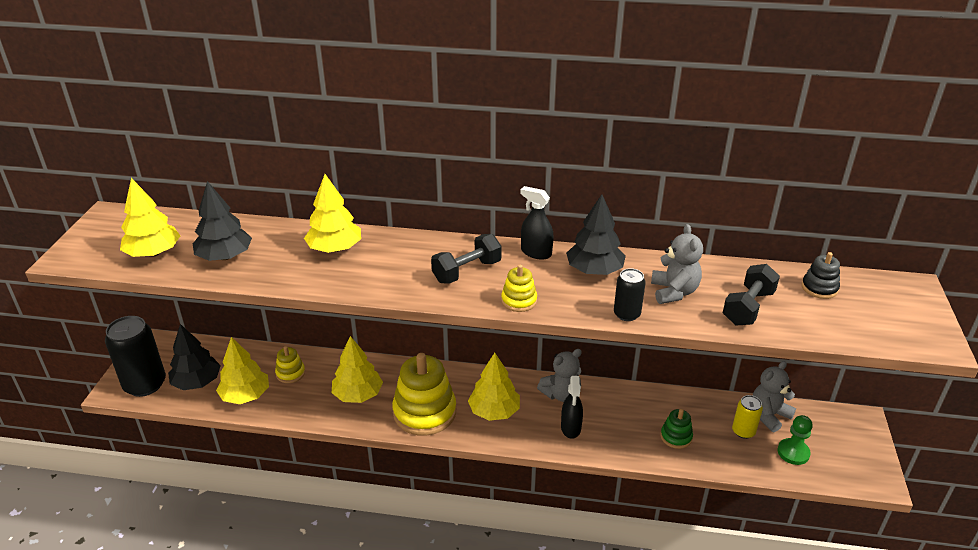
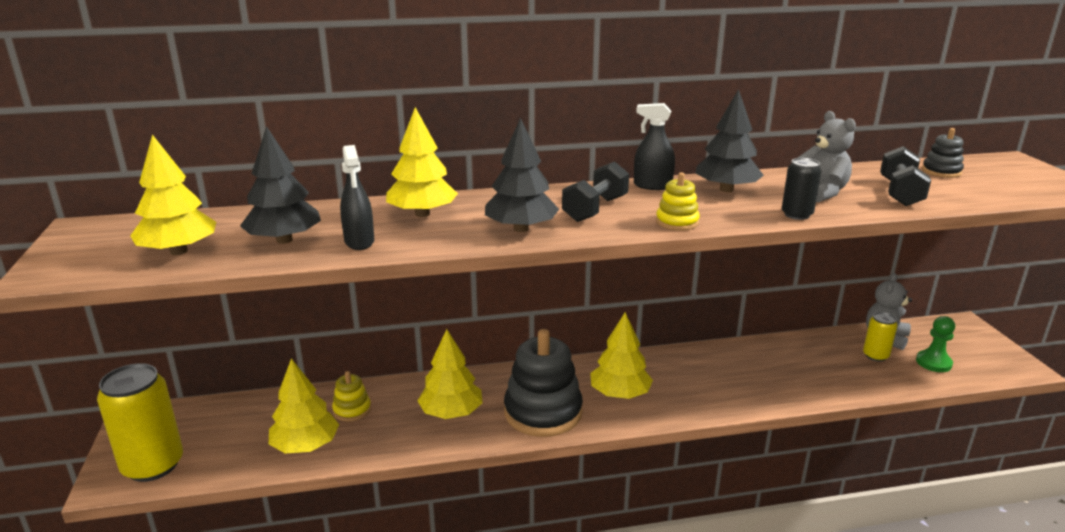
camera: 20 degrees left, 10 degrees down
black can [105,316,166,397] -> yellow can [97,363,183,482]
black tree [168,324,221,390] -> black tree moved to [485,118,559,232]
yellow stacking toy [392,353,456,436] -> black stacking toy [504,329,583,437]
grey teddy bear [537,349,582,402] -> none
black spray bottle [561,376,583,439] -> black spray bottle moved to [340,145,374,250]
green stacking toy [661,409,693,449] -> none

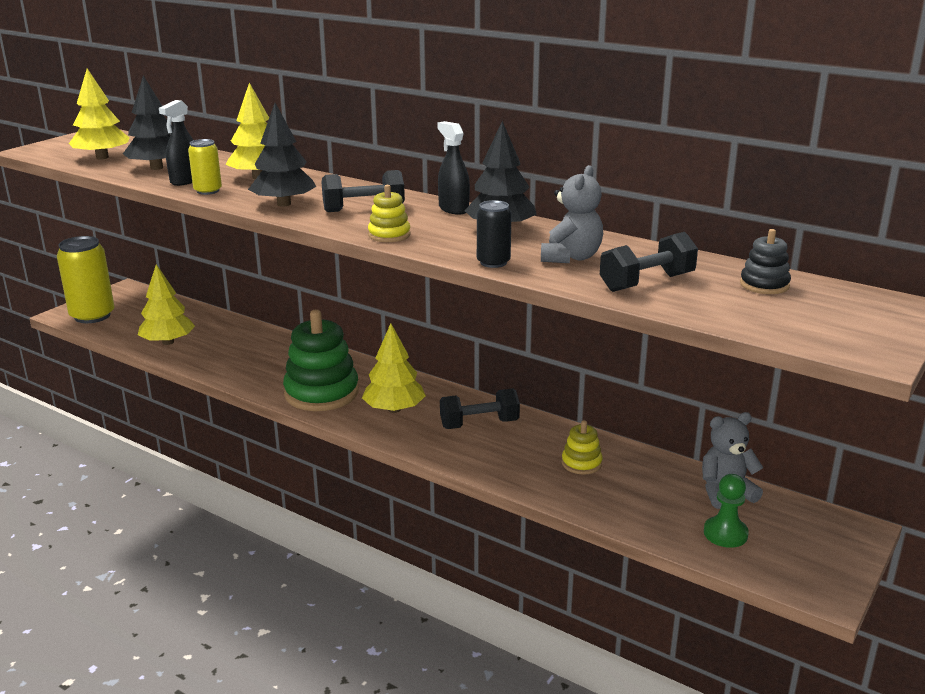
camera: 45 degrees right, 0 degrees up
yellow stacking toy [332,371,371,422] -> yellow stacking toy moved to [562,420,602,475]
yellow tree [417,329,483,419] -> none
black stacking toy [504,329,583,437] -> green stacking toy [283,310,359,411]
yellow can [863,312,898,362] -> yellow can moved to [188,139,222,195]
none -> black dumbbell [440,388,520,429]

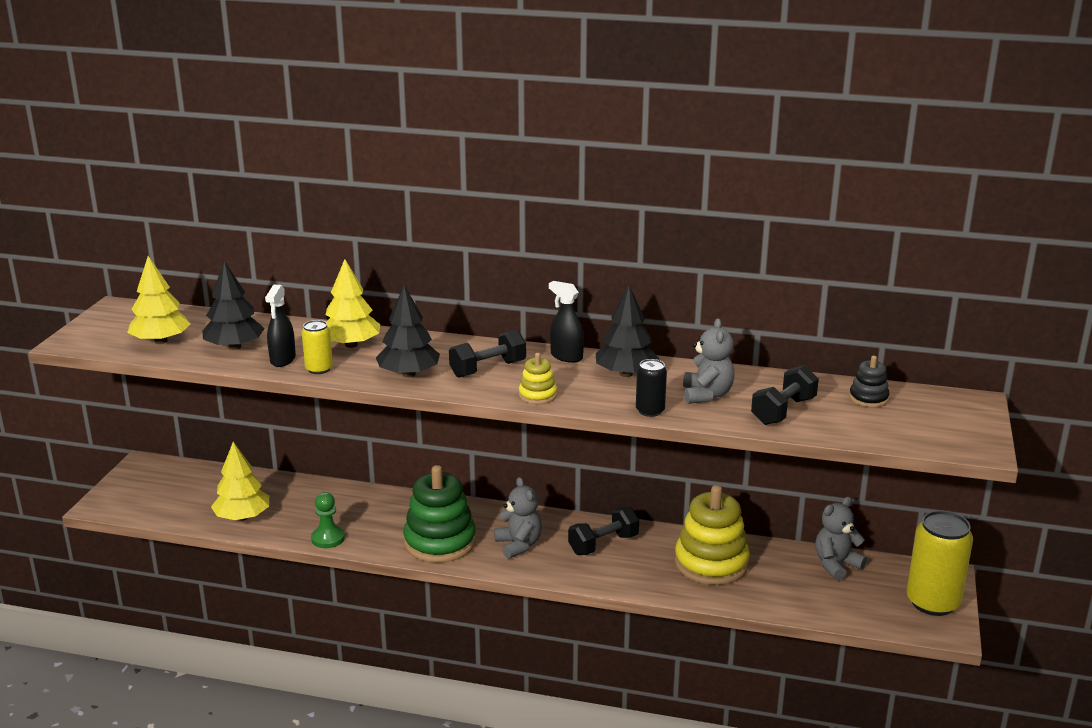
camera: 20 degrees left, 0 degrees up
yellow can [57,236,114,323] -> yellow can moved to [907,511,973,616]
yellow tree [362,323,426,413] -> grey teddy bear [494,477,542,559]
yellow stacking toy [562,420,602,475] -> yellow stacking toy [675,485,750,585], size x2.08
green pawn [704,474,749,548] -> green pawn moved to [311,492,345,548]

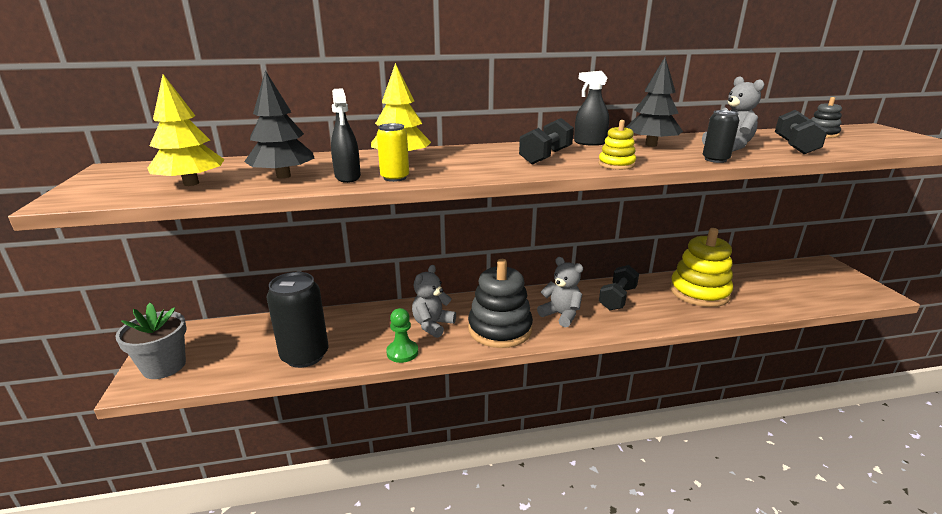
camera: 25 degrees left, 0 degrees up
yellow tree [211,442,269,521] -> black can [266,272,329,368]
black tree [376,285,440,377] -> none
green stacking toy [403,465,476,563] -> black stacking toy [468,259,533,348]
grey teddy bear [815,497,867,581] -> grey teddy bear moved to [412,265,456,338]
yellow can [907,511,973,616] -> none
none -> grey flower pot [115,303,186,379]

